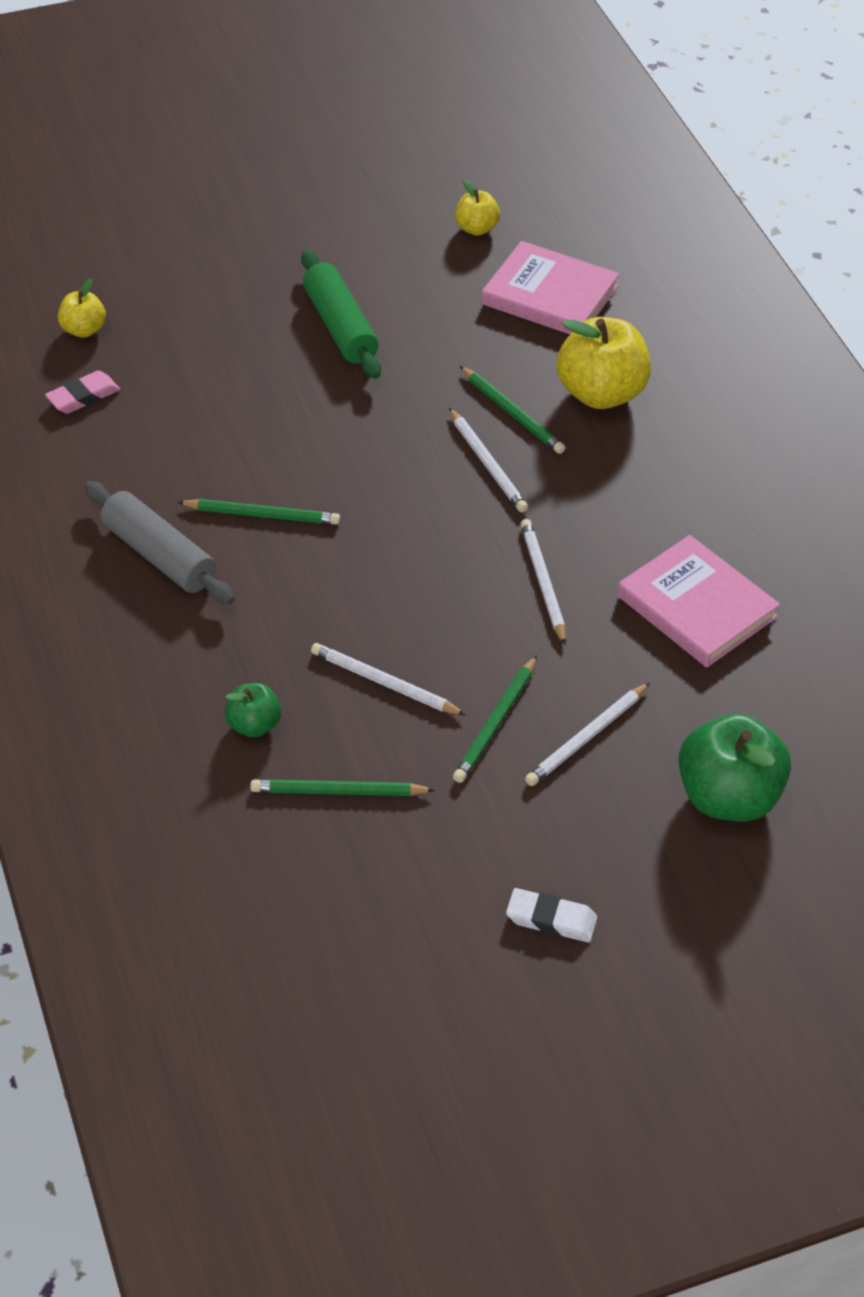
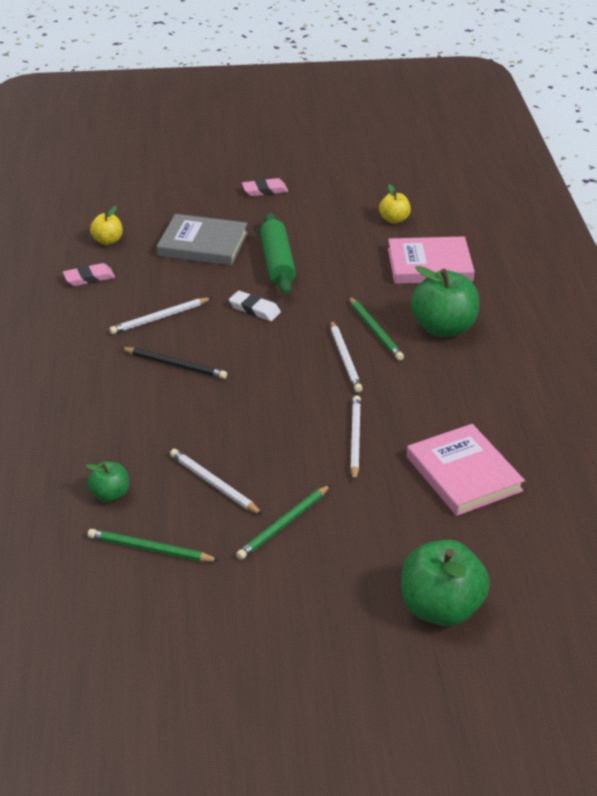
camera: 15 degrees right, 10 degrees down
grey rolling pin [84,481,235,604] -> none
green pencil [177,499,340,525] -> black pencil [121,347,227,379]
pink book [482,241,619,334] -> pink book turned 45 degrees counterclockwise [388,237,474,284]
white eraser [506,888,597,942] -> white eraser moved to [229,291,281,321]
white pencil [525,682,650,786] -> white pencil moved to [109,297,212,334]
yellow apple [556,317,651,409] -> green apple [411,266,479,337]
none -> grey book [157,214,248,266]
none -> pink eraser [242,178,288,196]

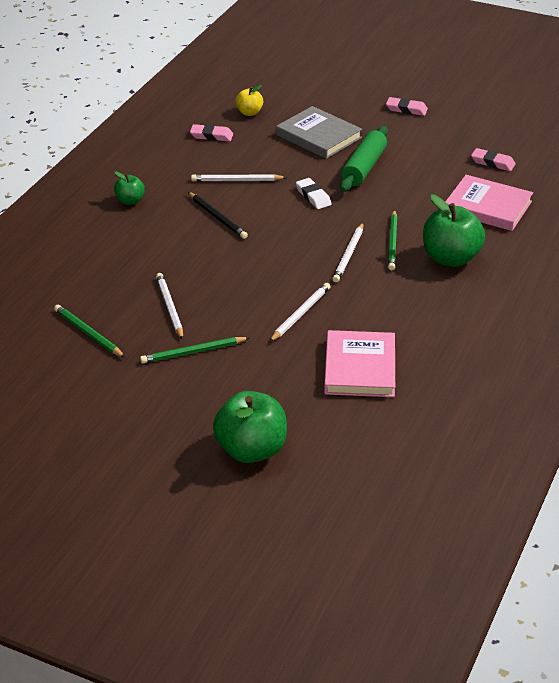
camera: 30 degrees right, 0 degrees up
green apple [86,462,129,502] -> green apple moved to [114,171,145,205]
yellow apple [379,184,411,224] -> pink eraser [471,148,516,171]

